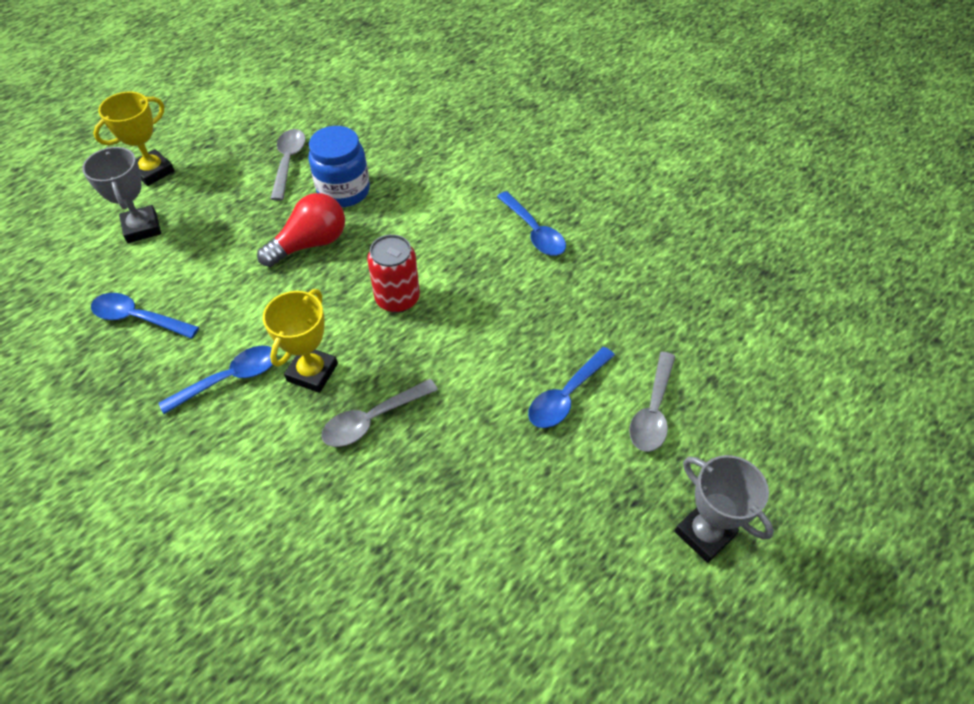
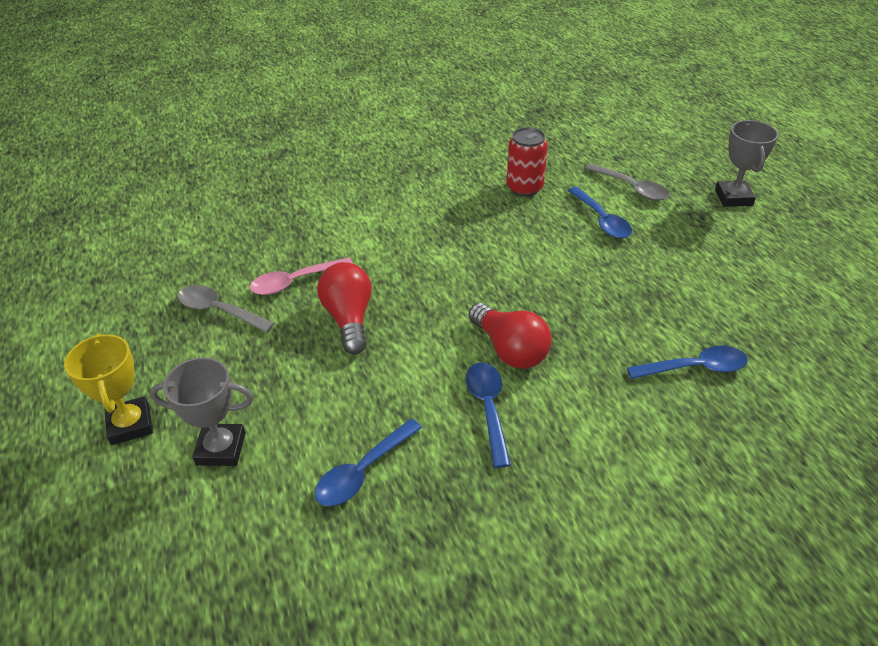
camera: 65 degrees left, 10 degrees down
yellow trophy [263,289,338,393] -> red light bulb [469,303,552,369]
blue jar [309,126,370,207] -> pink spoon [250,257,353,295]
grey spoon [321,379,438,447] -> none
red can [367,234,420,313] -> red can moved to [506,127,548,197]
blue spoon [497,191,566,256] -> blue spoon moved to [627,346,748,379]
grey trophy [674,455,774,563] -> grey trophy turned 75 degrees counterclockwise [715,120,778,207]

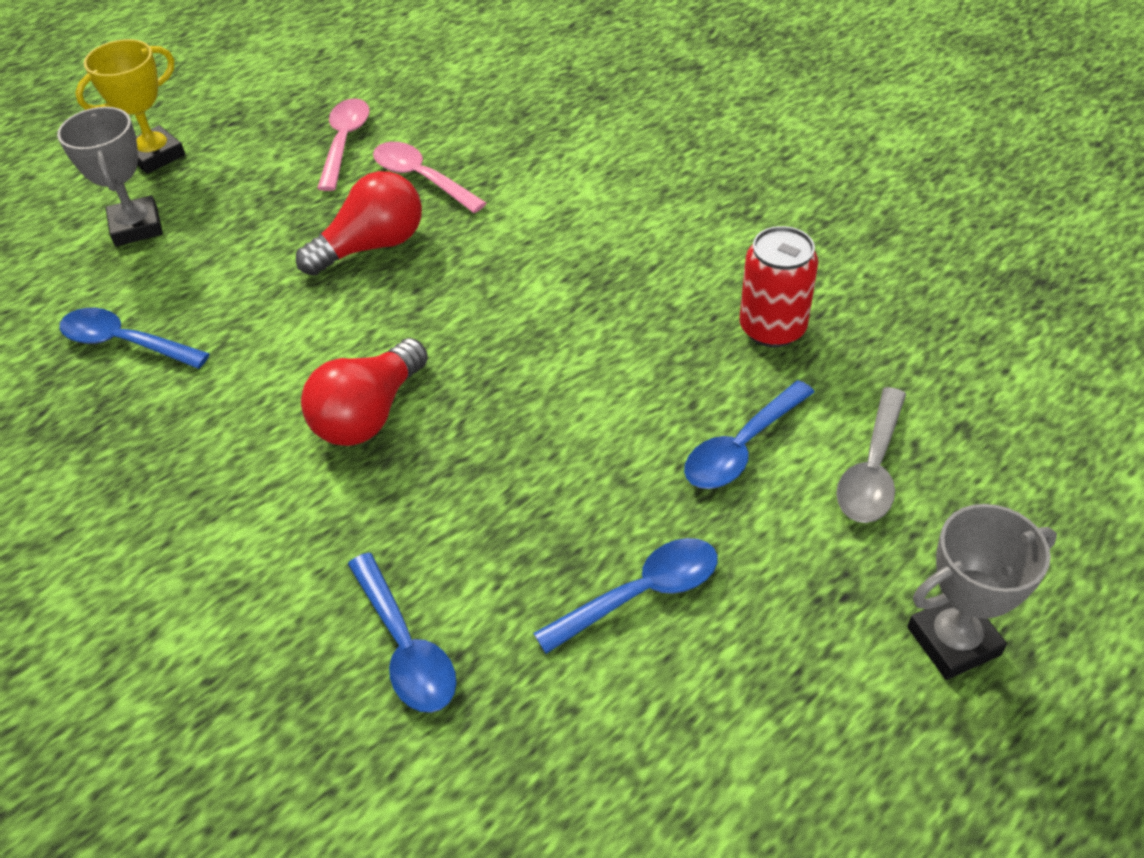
camera: 70 degrees right, 5 degrees up
grey spoon [178,285,275,333] -> pink spoon [317,98,370,191]
blue spoon [466,362,511,468] -> blue spoon moved to [533,538,718,654]

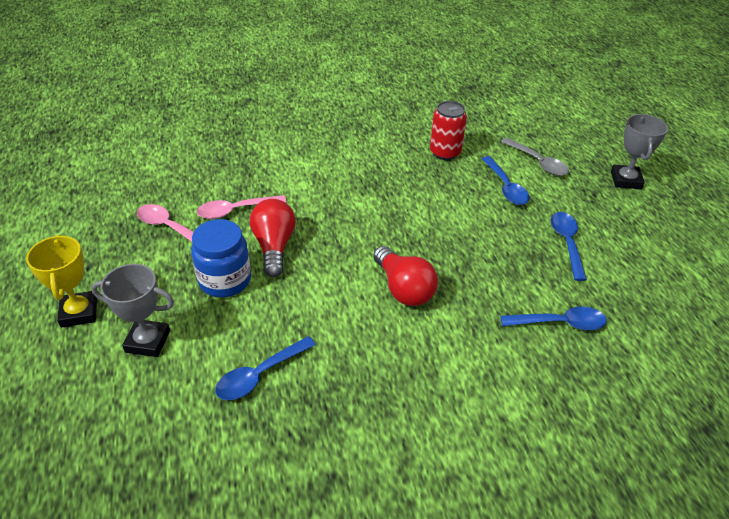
camera: 65 degrees left, 5 degrees down
none -> blue jar [191,219,251,297]

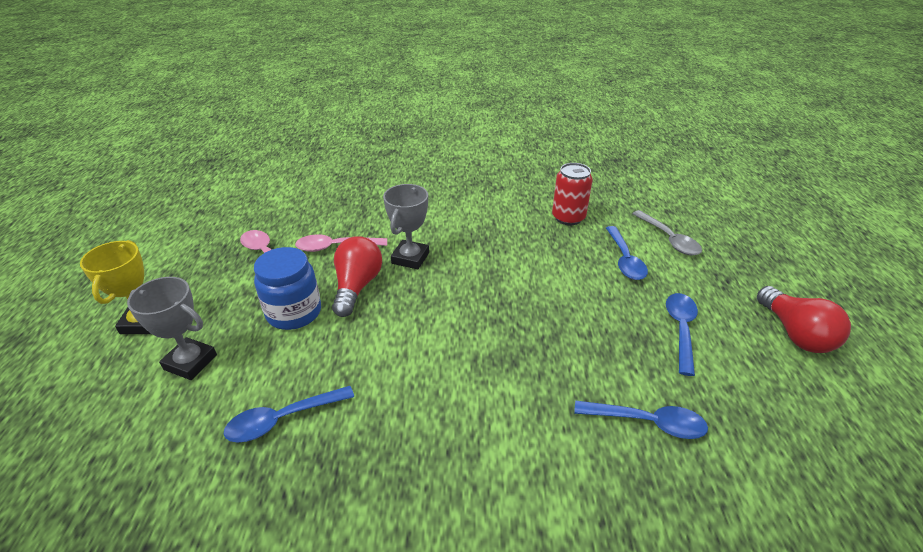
camera: 15 degrees right, 5 degrees down
red light bulb [373,246,438,306] -> red light bulb moved to [757,286,851,353]
grey trophy [611,114,668,189] -> grey trophy moved to [383,184,429,269]

